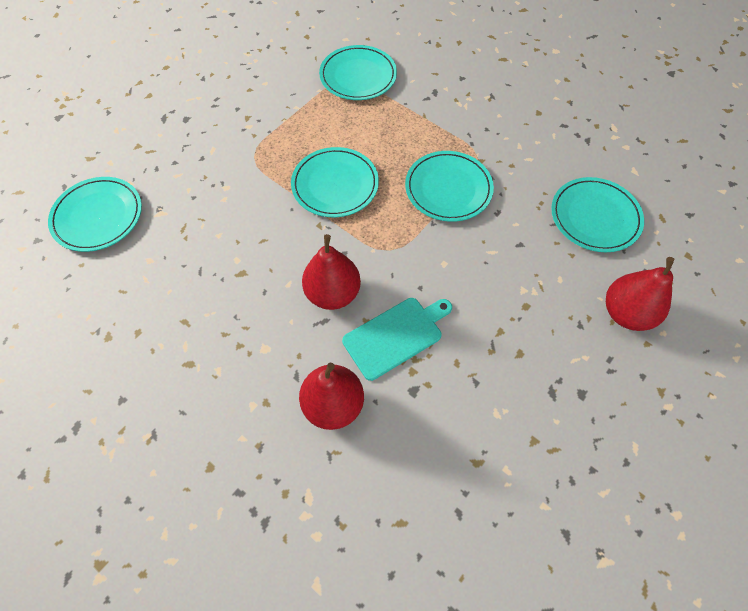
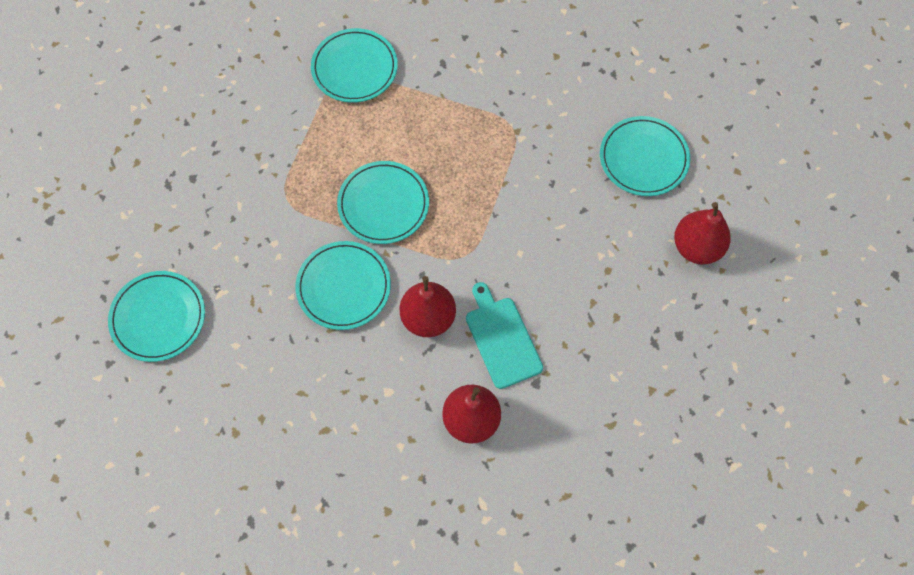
camera: 20 degrees left, 5 degrees up
turquoise cutting board [342,298,452,381] -> turquoise cutting board turned 60 degrees counterclockwise [466,282,543,389]
turquoise plate [405,151,494,222] -> turquoise plate moved to [296,241,391,330]

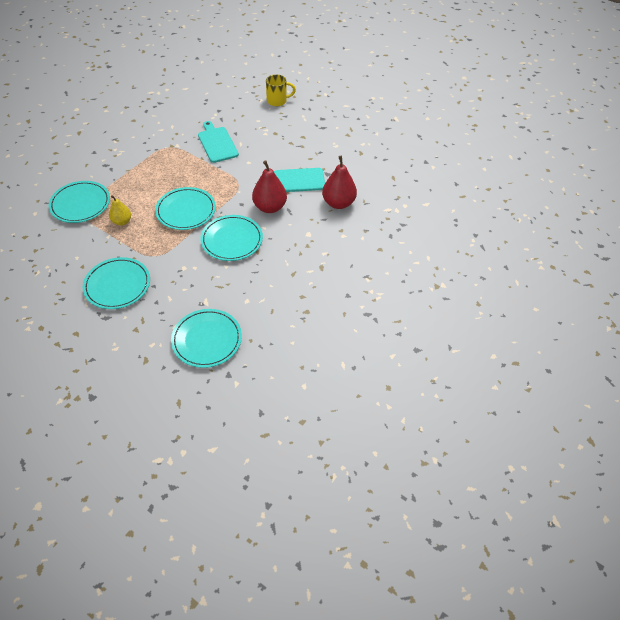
camera: 75 degrees left, 15 degrees down
turquoise plate [600,116,690,196] -> turquoise plate moved to [83,257,150,309]
red pear [674,202,731,265] -> yellow mug [266,74,296,106]
none -> yellow pear [109,195,131,226]
none -> turquoise cutting board [198,121,239,163]

